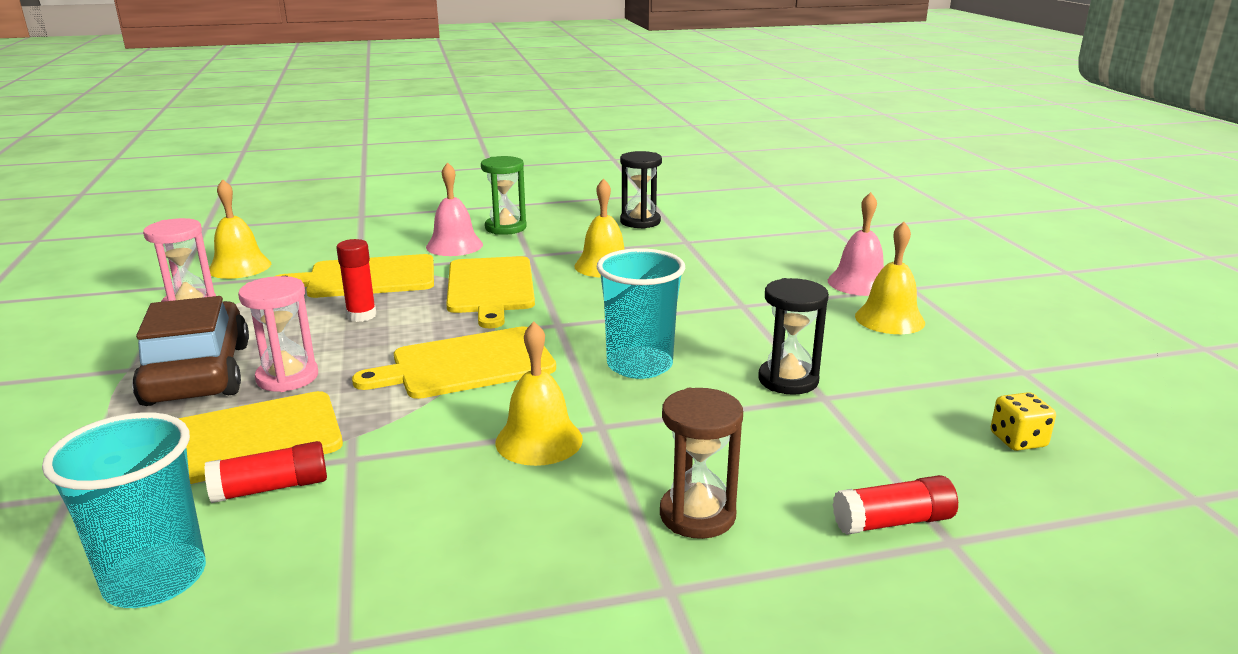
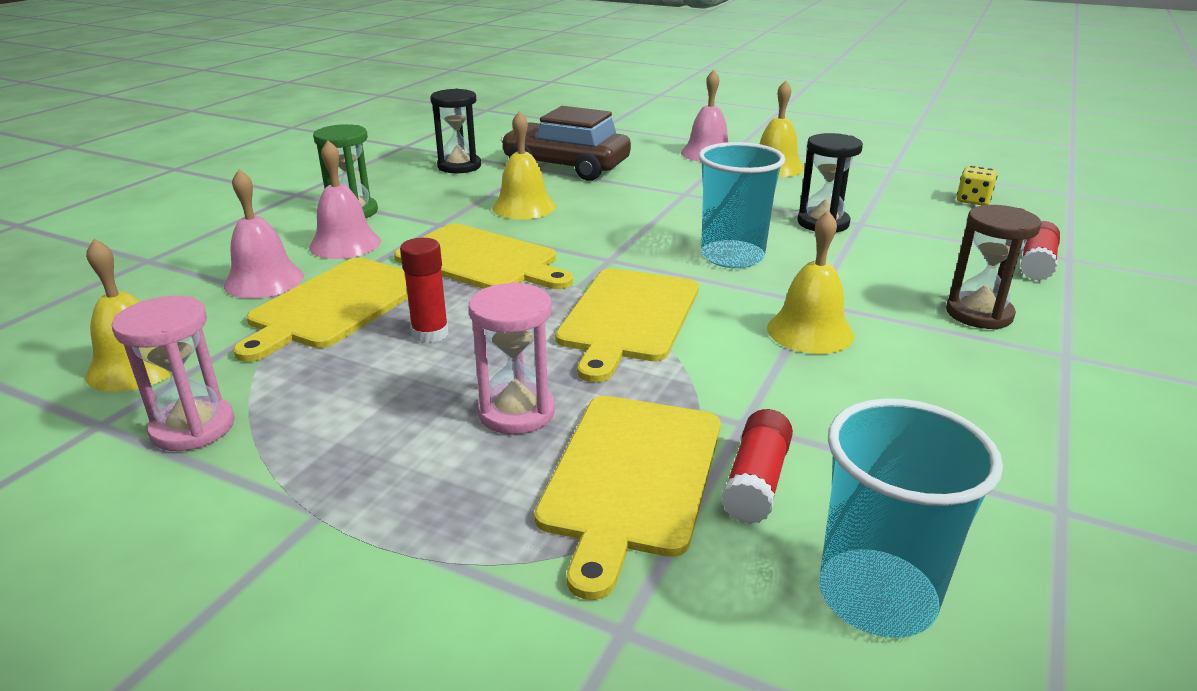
camera: 50 degrees left, 5 degrees up
brown car [132,296,249,406] -> brown car moved to [501,106,631,181]
none -> pink bell [224,169,304,299]

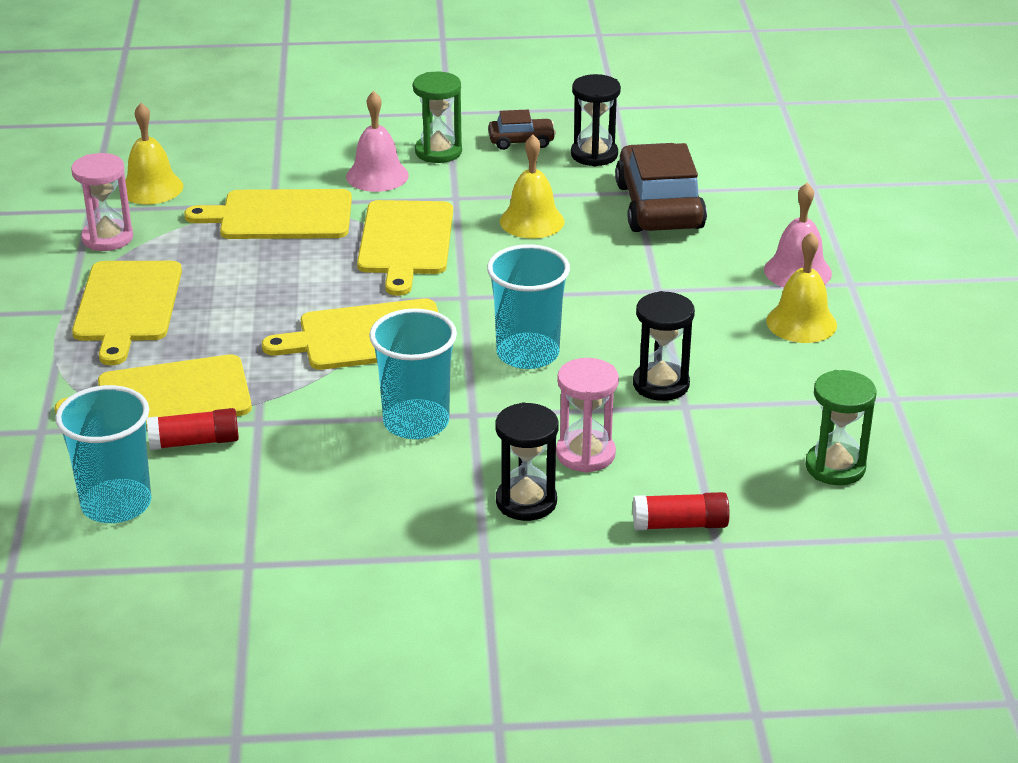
camera: 60 degrees right, 5 degrees up
pink bell [224,169,304,299] -> none
red glue stick [400,238,449,343] -> none
pink hourglass [469,282,555,434] -> pink hourglass moved to [556,358,619,473]
yellow bell [767,210,854,354] -> turquoise cup [369,308,457,439]
brown hourglass [946,205,1042,330] -> black hourglass [496,402,559,521]
yellow dice [957,166,997,205] -> green hourglass [805,370,877,485]
none -> yellow cutting board [72,261,182,365]
none -> brown car [488,110,556,150]

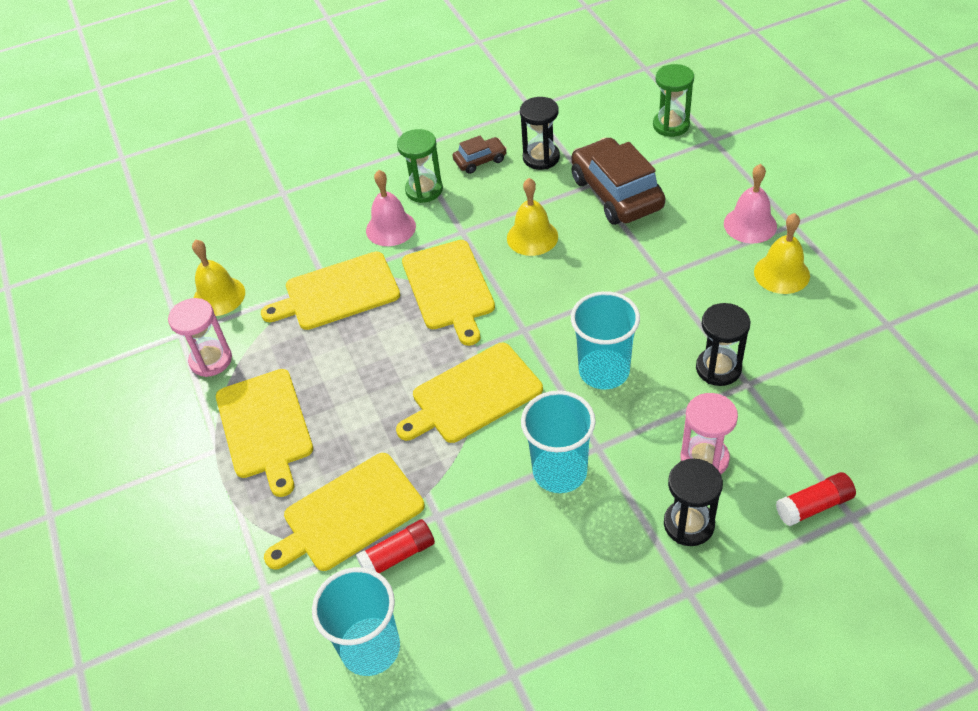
camera: 15 degrees left, 15 degrees up
green hourglass [805,370,877,485] -> green hourglass moved to [653,64,694,137]

